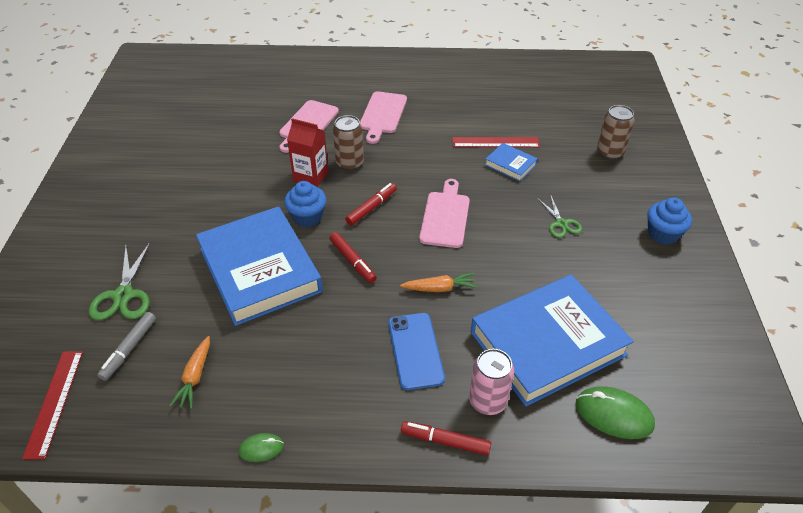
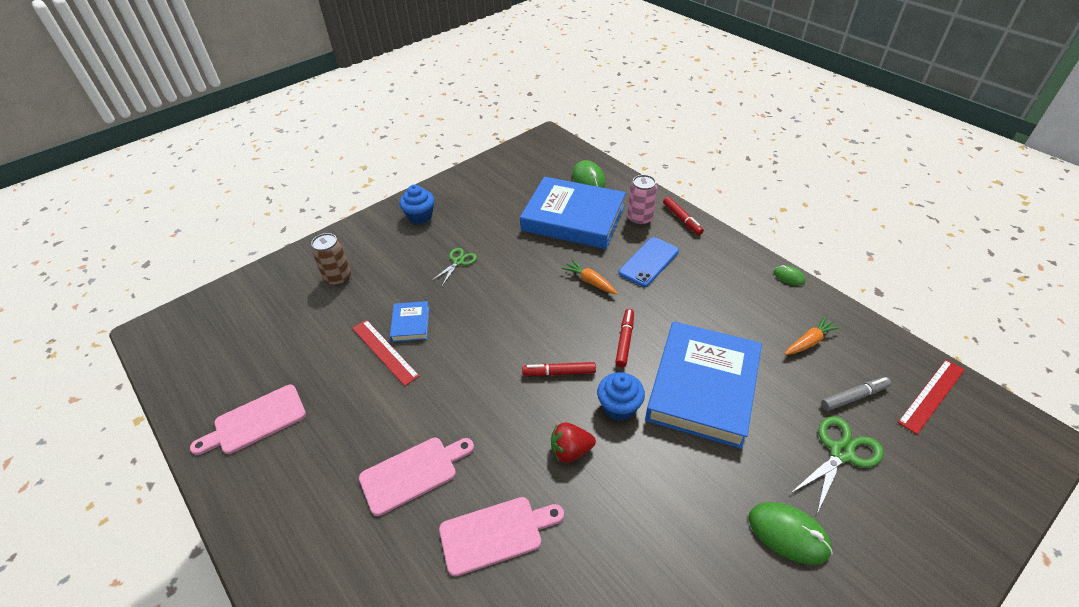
camera: 130 degrees left, 0 degrees up
red carton [287,118,329,187] -> red strawberry [551,422,596,463]
brown can [333,115,364,171] -> none
pink cutting board [419,179,470,248] -> pink cutting board moved to [190,385,306,455]
none -> green mouse [748,502,833,565]

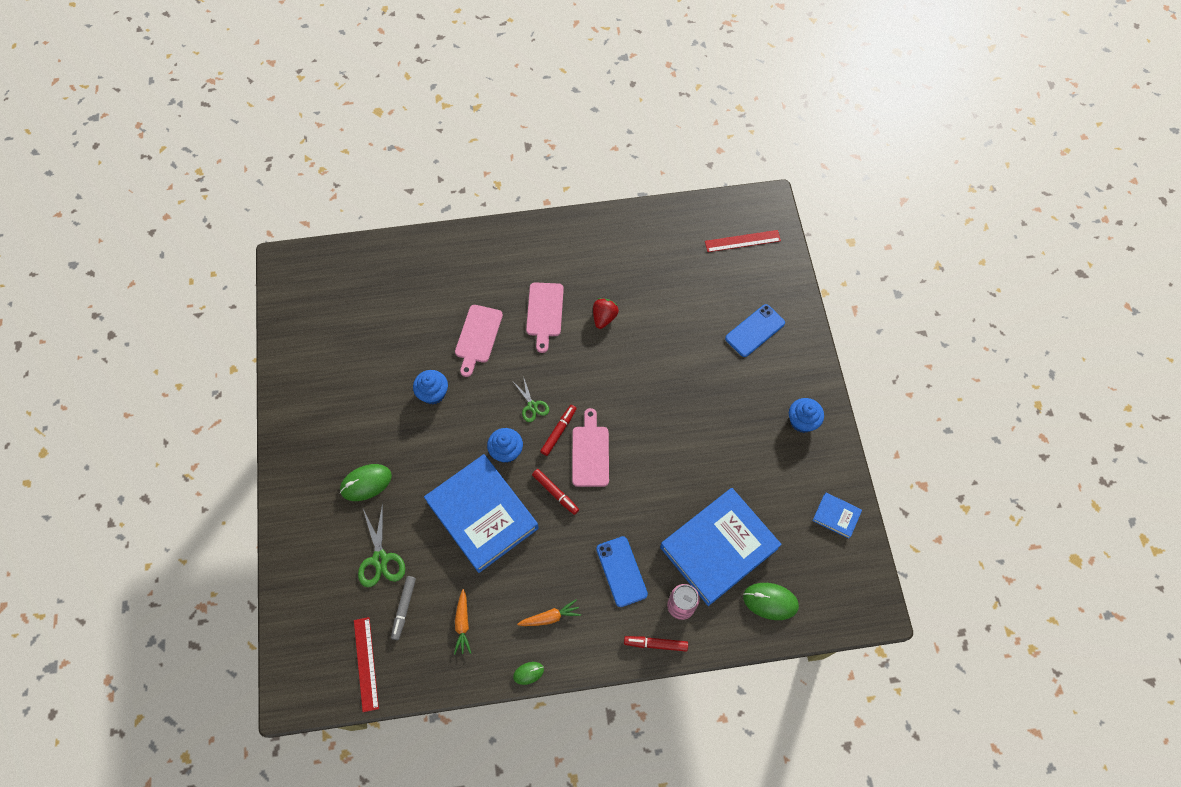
camera: 120 degrees right, 20 degrees up
pink cutting board [190,385,306,455] -> pink cutting board moved to [572,408,609,487]
brown can [311,233,351,286] -> blue phone [725,304,785,357]
red ruler [352,320,420,386] -> red ruler moved to [705,230,781,252]
blue book [390,301,429,342] -> blue book moved to [813,493,862,539]
green scissors [431,248,477,286] -> green scissors moved to [513,376,549,422]
red strawberry [551,422,596,463] -> red strawberry moved to [593,298,619,329]
orange carrot [562,259,618,294] -> orange carrot moved to [517,599,581,626]
none -> blue cupcake [413,370,448,404]

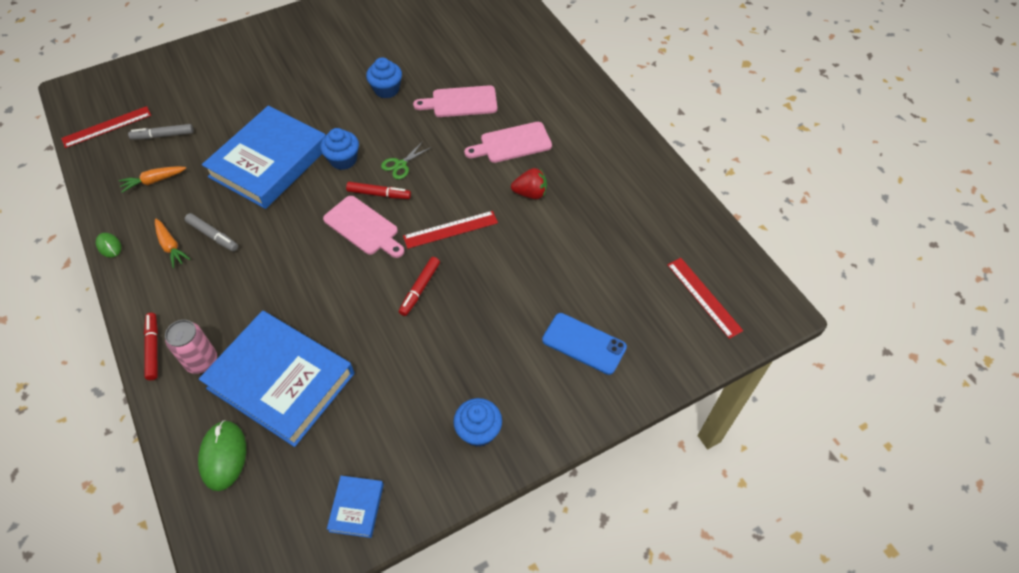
camera: 70 degrees right, 10 degrees down
green mouse [340,464,392,501] -> none
green scissors [358,503,405,587] -> none
red marker [532,469,579,515] -> red marker moved to [399,257,440,316]
pink cutting board [572,408,609,487] -> pink cutting board turned 60 degrees clockwise [323,196,404,258]
blue phone [596,536,648,607] -> none
none -> grey marker [185,213,238,252]
none -> red ruler [403,211,498,249]

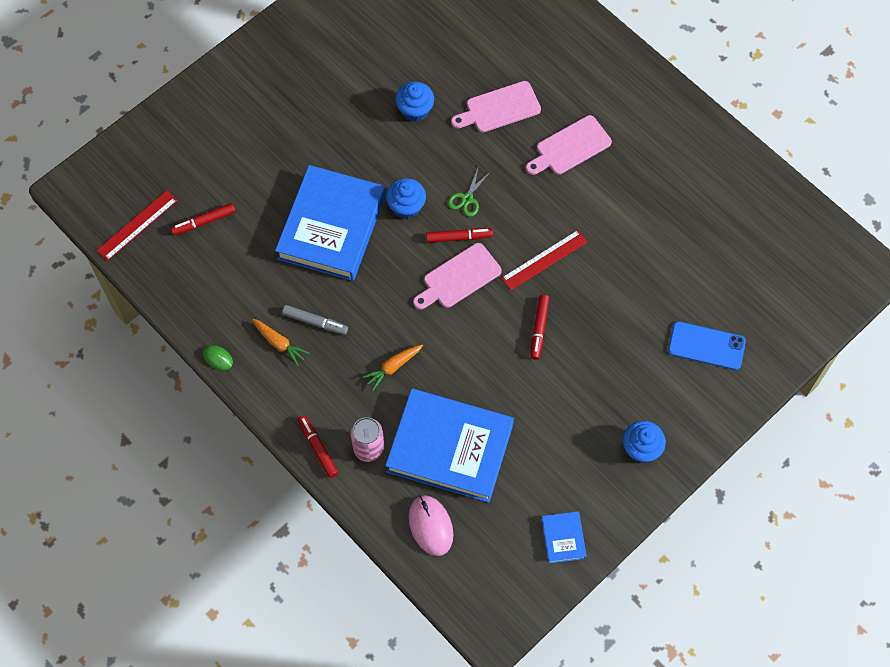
camera: 15 degrees left, 10 degrees up
orange carrot [119,166,186,193] -> orange carrot moved to [362,344,423,391]
grey marker [128,124,194,140] -> red marker [171,203,236,235]
green mouse [198,420,246,491] -> pink mouse [409,495,453,556]
pink cutting board [323,196,404,258] -> pink cutting board turned 120 degrees clockwise [413,243,502,309]
red strawberry [511,168,547,199] -> none
red ruler [667,258,743,339] -> none

